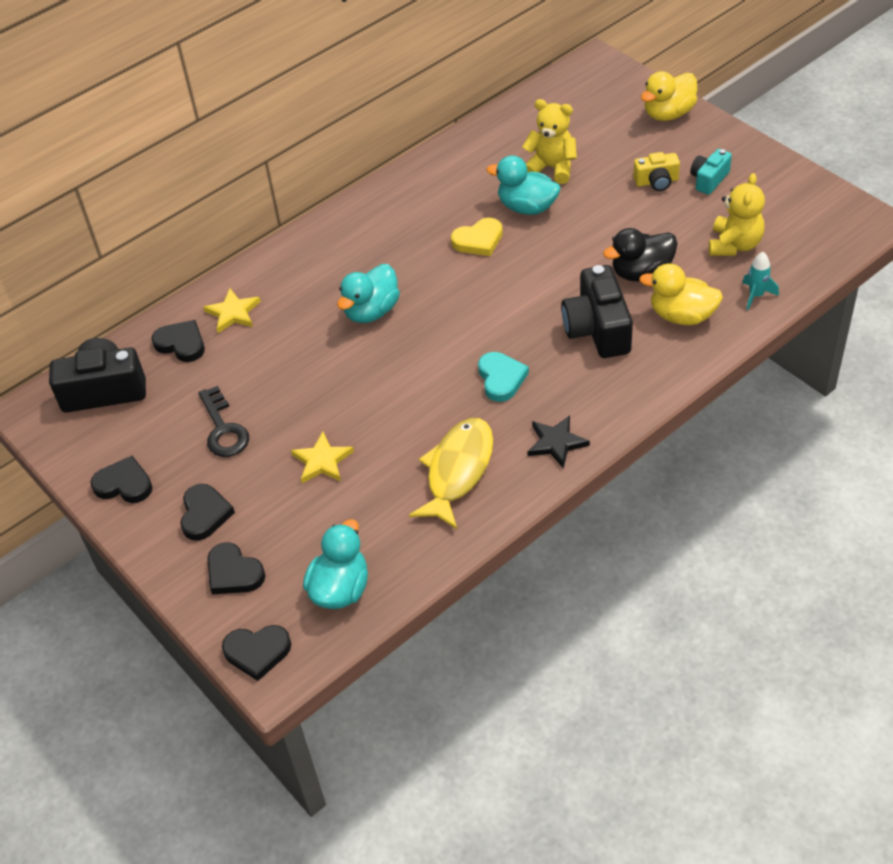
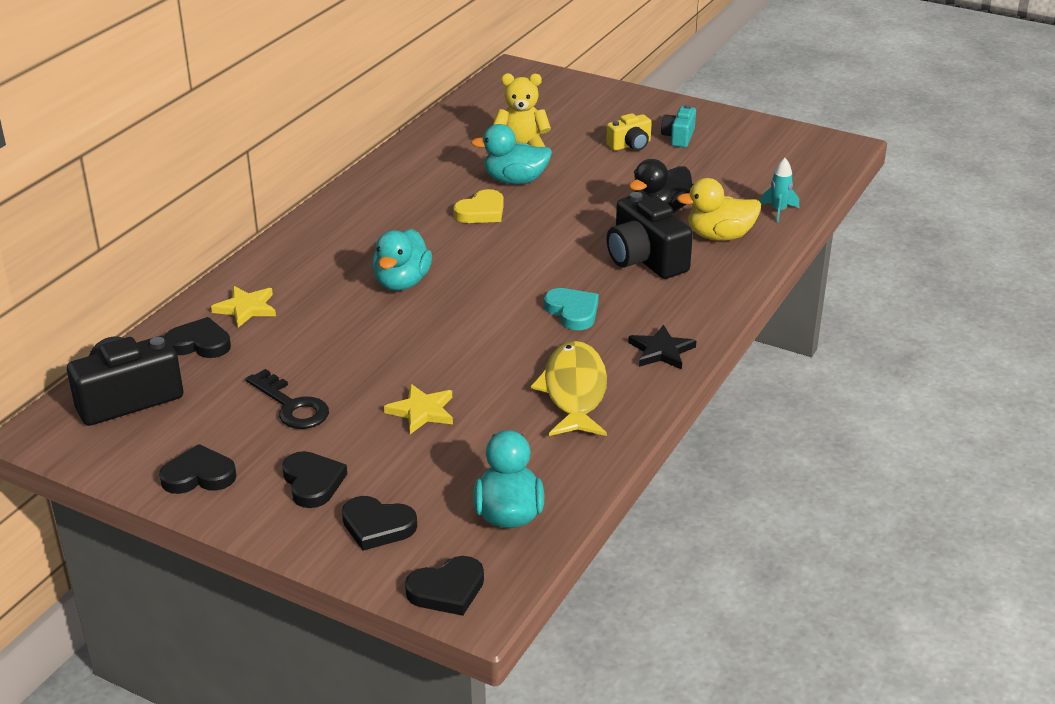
camera: 25 degrees left, 15 degrees down
yellow duck [641,71,697,121] -> none
yellow teddy bear [709,173,765,256] -> none

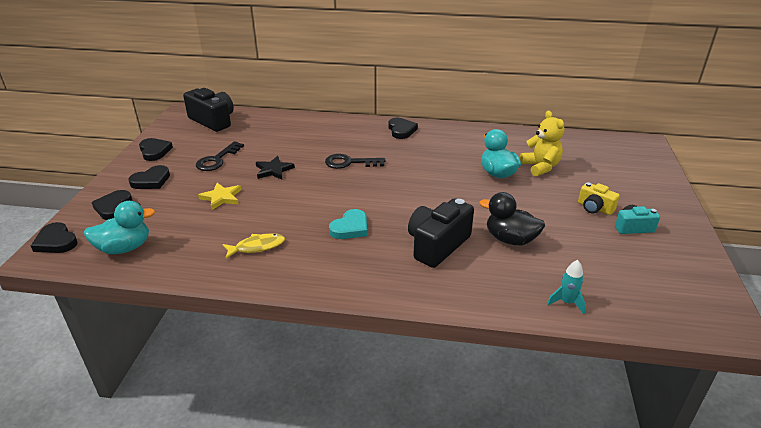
camera: 70 degrees right, 0 degrees up
black heart [165,317,231,358] -> black heart moved to [388,118,418,139]
yellow star [211,286,276,328] -> none
turquoise duck [372,229,432,291] -> black key [325,154,385,169]
yellow heart [453,189,504,223] -> none
yellow fish [531,341,607,436] -> yellow fish [222,233,285,259], size x0.60
black star [628,325,696,370] -> black star moved to [256,156,295,180]
yellow duck [677,178,761,241] -> none

